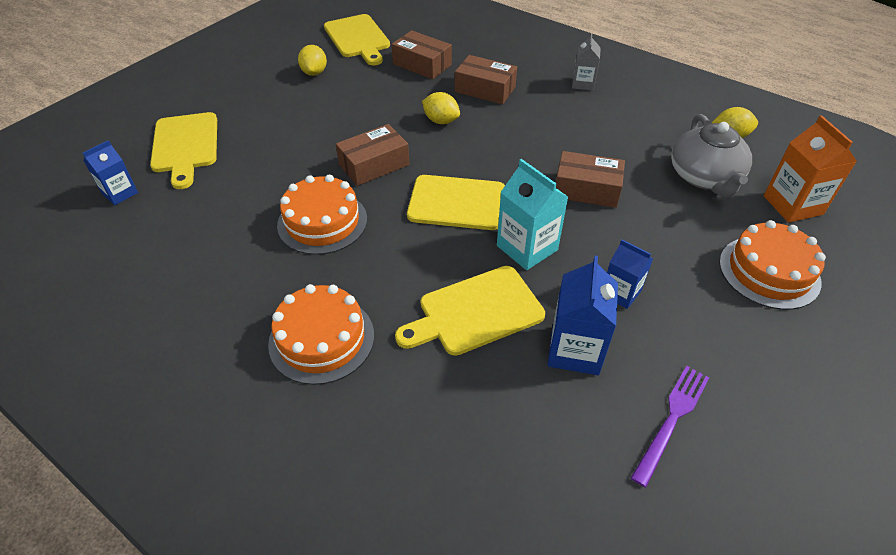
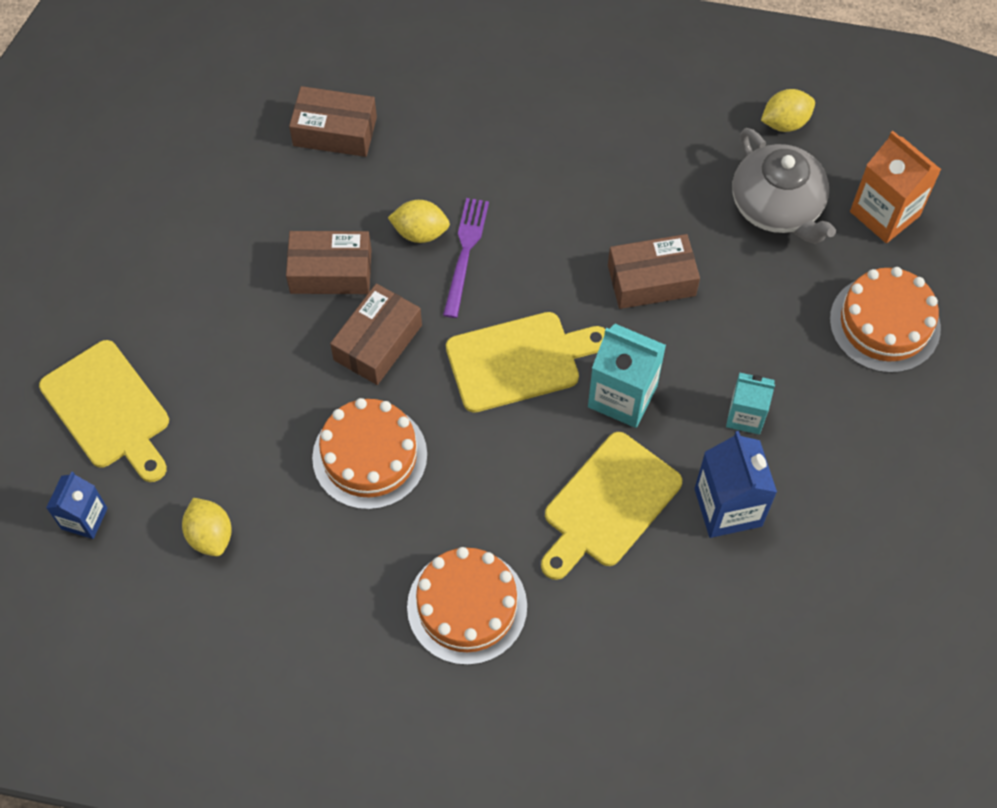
camera: 25 degrees left, 15 degrees up
yellow lemon [298,45,327,76] -> yellow lemon moved to [182,498,232,556]
yellow cutting board [324,14,390,65] -> none
brown box [455,55,517,104] -> brown box moved to [286,231,371,294]
grey carton [572,33,601,91] -> none
blue carton [607,239,653,309] -> turquoise carton [726,373,775,434]
purple fork [631,366,710,487] -> purple fork moved to [443,198,489,318]

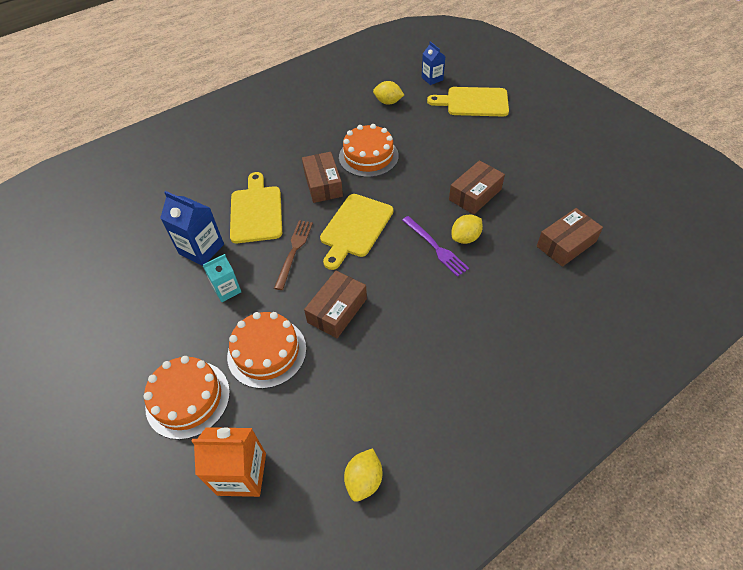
camera: 135 degrees right, 10 degrees down
brown box [330,284,422,385] -> brown box moved to [302,152,343,203]
orange cake [407,547,527,665] -> orange cake moved to [227,312,306,389]
turquoise carton [588,324,666,428] -> brown fork [274,220,313,290]
grey teapot [732,128,836,244] -> none

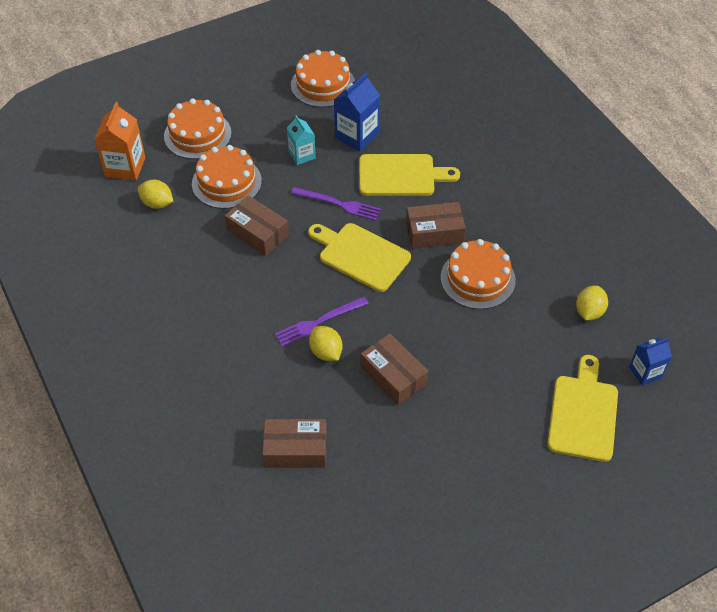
camera: 95 degrees right, 0 degrees up
brown fork [274,220,313,290] -> purple fork [291,187,381,221]
yellow lemon [344,448,382,502] -> yellow lemon moved to [138,180,173,209]
brown box [537,208,603,267] -> brown box turned 60 degrees counterclockwise [262,419,327,468]
none -> orange cake [291,50,355,107]

